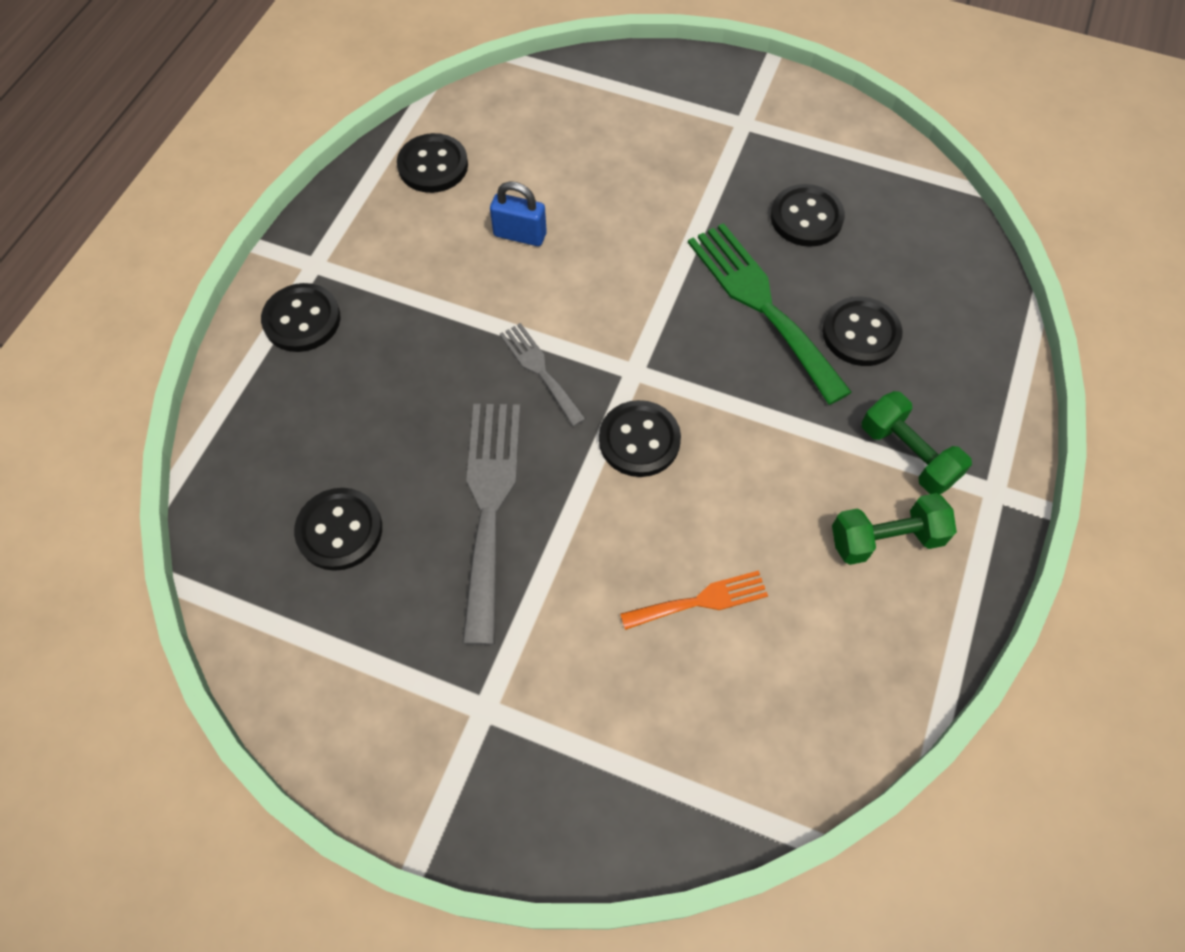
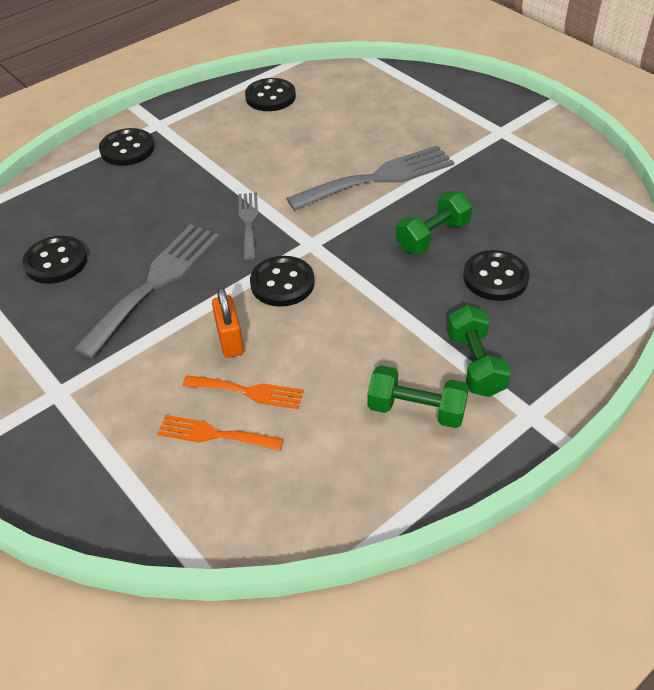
camera: 30 degrees right, 15 degrees down
blue padlock [490,181,547,246] -> none
green fork [688,223,852,405] -> green dumbbell [396,191,472,254]
black button [771,184,845,247] -> none
none -> orange fork [157,415,284,451]
none -> orange padlock [212,287,244,358]
none -> grey fork [286,145,454,211]

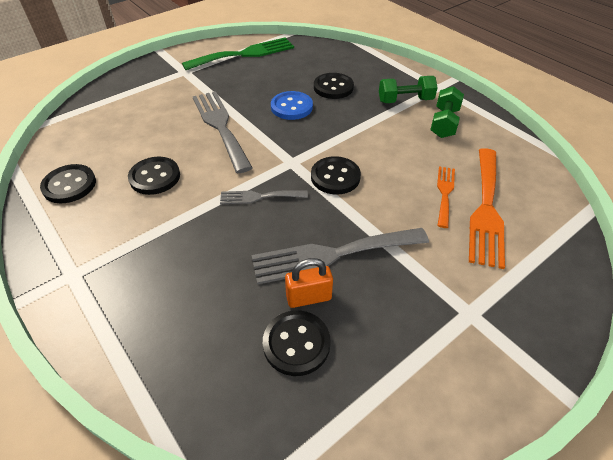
camera: 90 degrees left, 0 degrees up
grey fork [74,224,220,358] -> grey fork turned 45 degrees counterclockwise [251,228,429,285]
black button [99,128,154,166] -> black button moved to [128,157,180,195]
orange fork [157,415,284,451] -> orange fork [469,148,505,269], size x1.83
orange padlock [212,287,244,358] -> orange padlock moved to [285,258,333,308]
green dumbbell [396,191,472,254] -> blue button [271,91,313,120]
none -> green fork [182,38,294,70]

